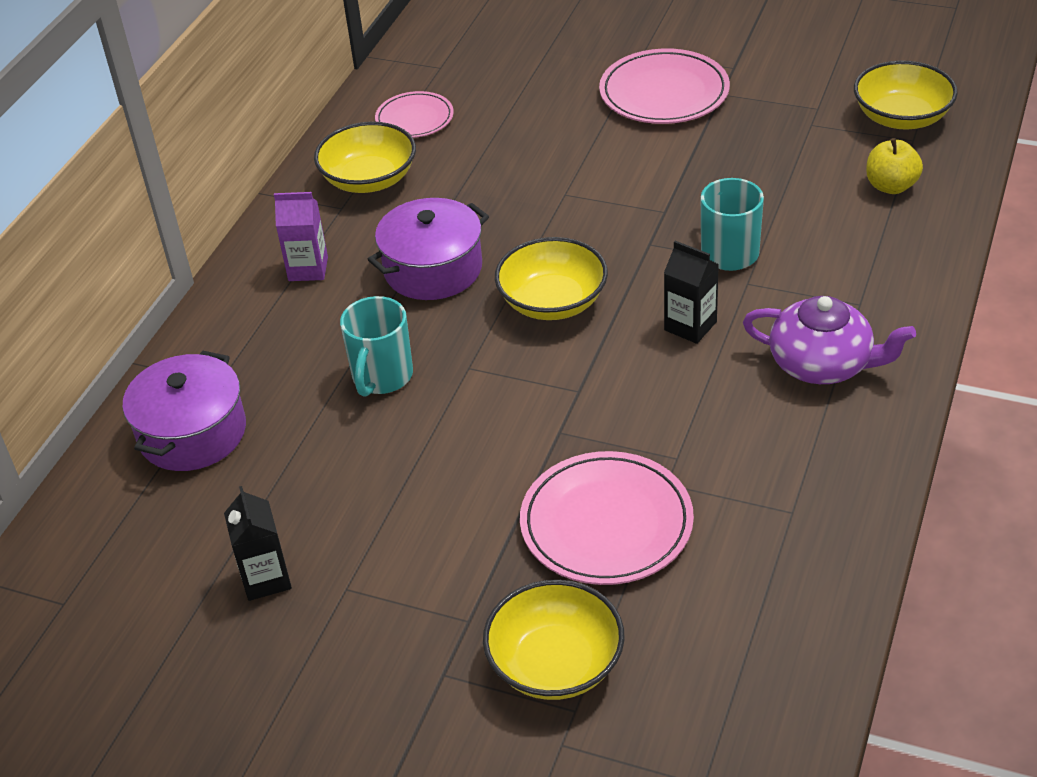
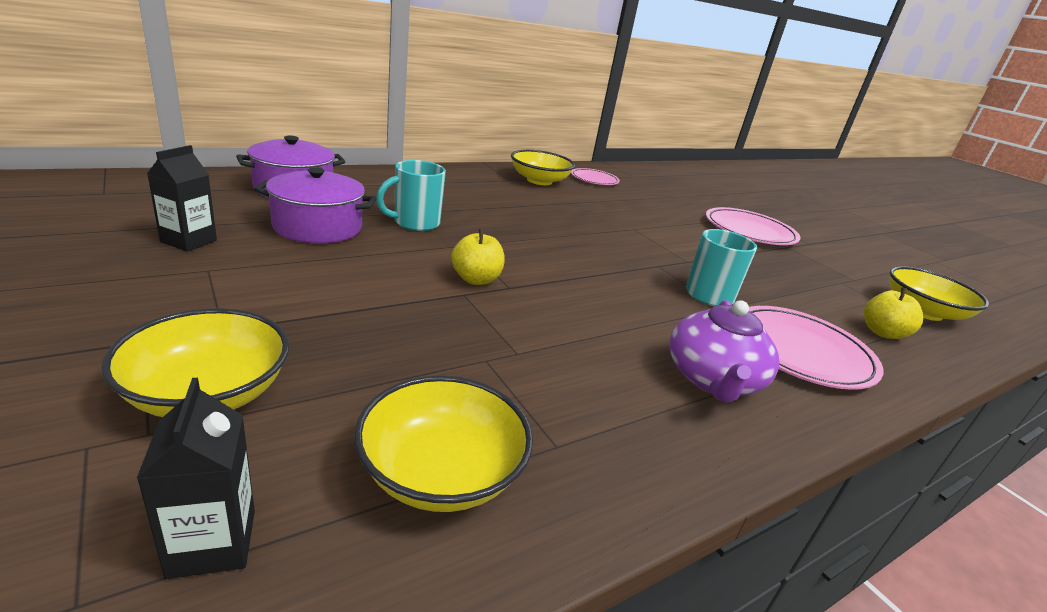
camera: 30 degrees right, 15 degrees down
purple carton [274,192,328,281] -> none
purple pot [367,198,489,300] -> purple pot moved to [254,167,377,243]
yellow bowl [495,237,608,320] -> yellow bowl moved to [354,376,533,512]
pink plate [520,451,694,585] -> pink plate moved to [749,306,884,390]
black carton [664,241,719,344] -> black carton moved to [136,378,255,579]
purple teapot [743,296,916,384] -> purple teapot turned 45 degrees clockwise [669,300,779,403]
none -> yellow apple [451,229,505,285]

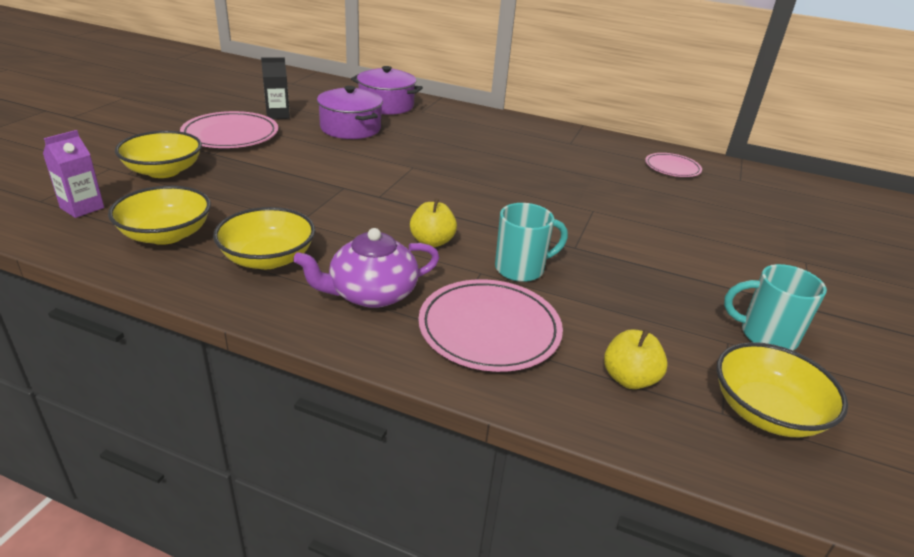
camera: 55 degrees right, 5 degrees up
black carton [136,378,255,579] -> purple carton [43,130,104,218]
turquoise mug [376,160,446,231] -> turquoise mug moved to [724,264,827,350]
yellow apple [451,229,505,285] -> yellow apple moved to [410,198,457,247]
yellow bowl [511,150,575,185] -> yellow bowl moved to [213,207,315,269]
pink plate [706,207,801,245] -> pink plate moved to [180,111,278,148]

